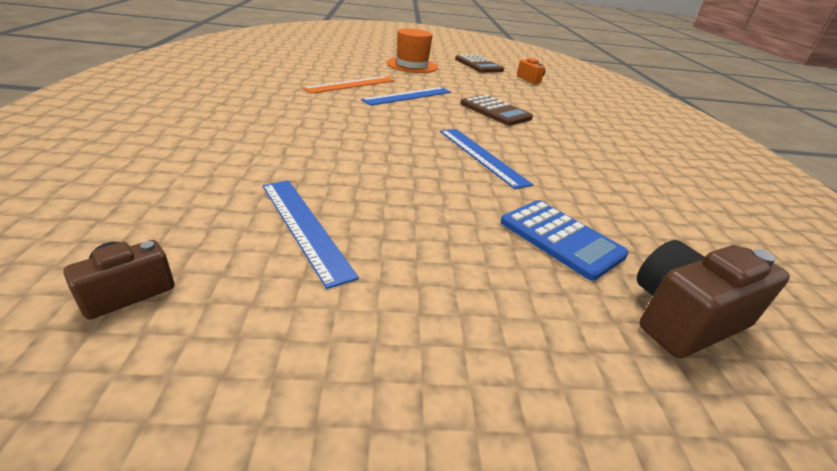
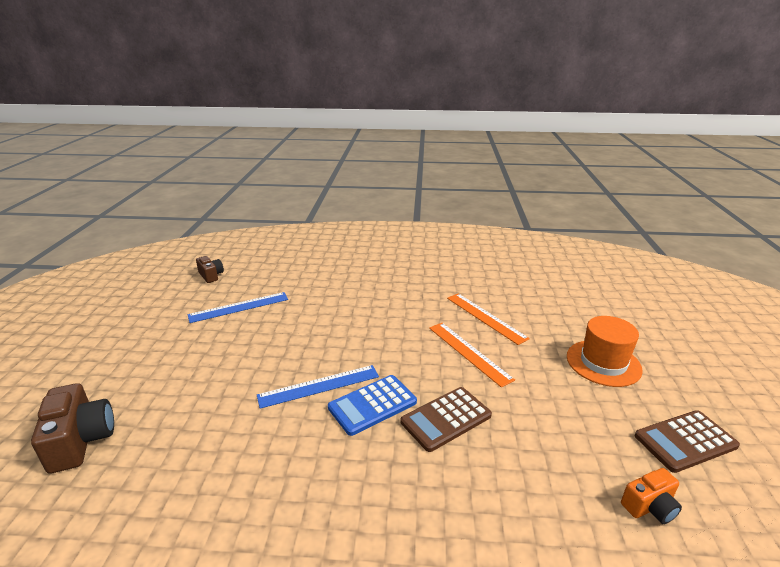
camera: 100 degrees right, 5 degrees down
blue ruler [361,87,451,106] -> orange ruler [429,323,515,388]
blue calculator [501,200,629,281] -> blue calculator moved to [328,375,417,436]

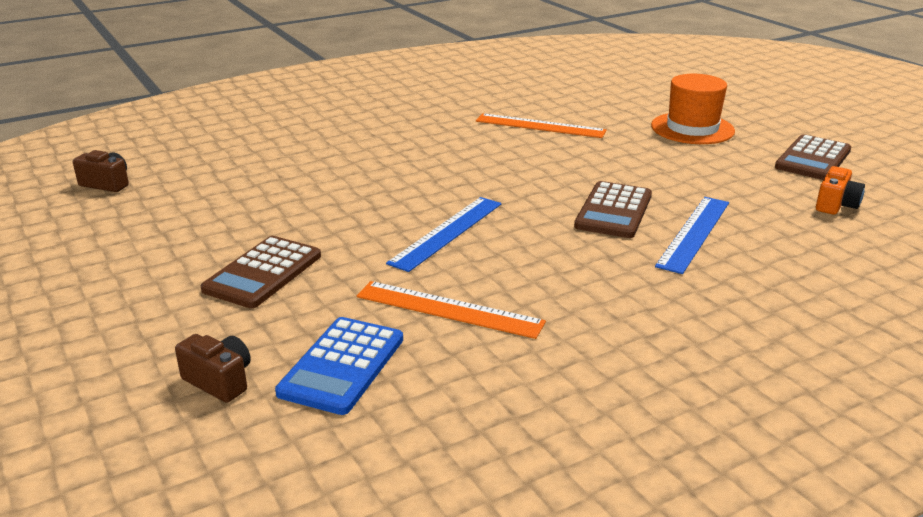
camera: 35 degrees left, 0 degrees up
brown camera [31,383,114,474] -> brown camera [175,334,251,403], size x0.59
blue ruler [188,292,288,323] -> blue ruler moved to [655,197,729,274]
blue calculator [328,375,417,436] -> blue calculator moved to [275,317,403,415]
orange ruler [429,323,515,388] -> orange ruler moved to [357,281,546,339]
none -> brown calculator [201,236,321,308]

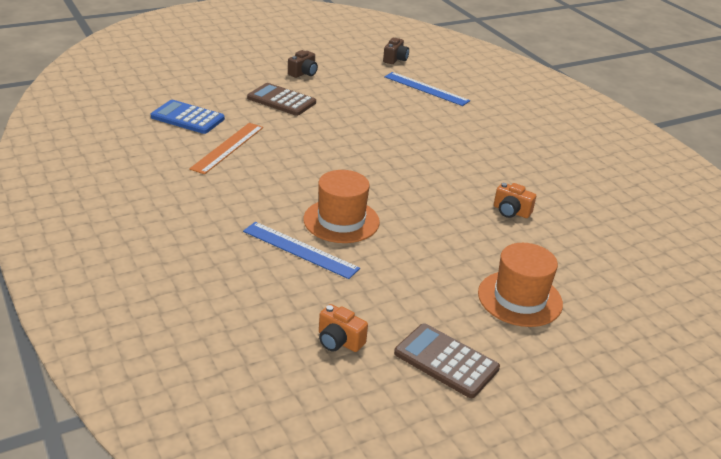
camera: 90 degrees right, 5 degrees up
brown camera [175,334,251,403] -> brown camera moved to [288,50,318,78]
blue ruler [386,197,501,272] -> blue ruler moved to [384,72,470,106]
orange ruler [476,113,607,138] -> orange camera [494,183,536,218]
brown calculator [574,181,652,238] -> orange hat [303,170,380,243]

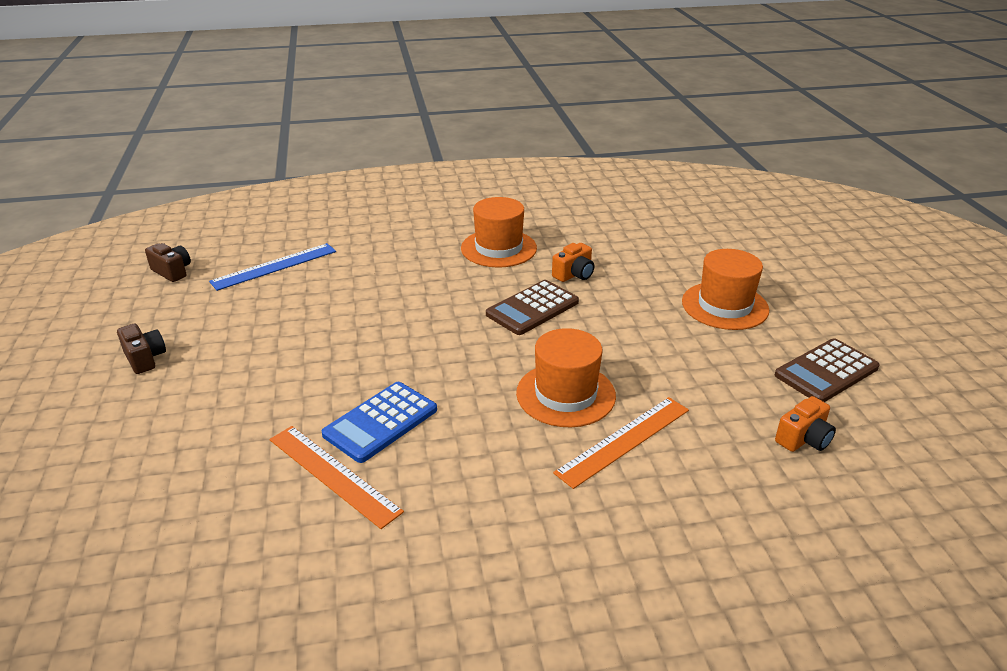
camera: 70 degrees left, 0 degrees up
blue calculator [151,100,225,134] -> blue calculator moved to [322,382,437,463]
blue ruler [243,222,360,279] -> orange ruler [553,397,689,489]
brown calculator [247,83,316,116] -> brown calculator moved to [486,280,579,335]
none -> orange hat [461,197,537,267]

